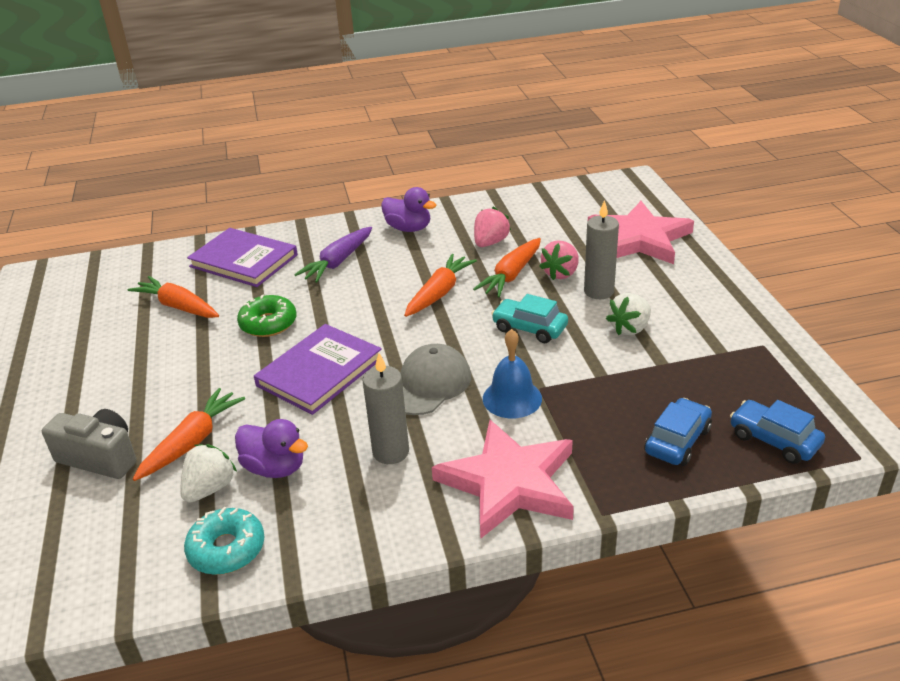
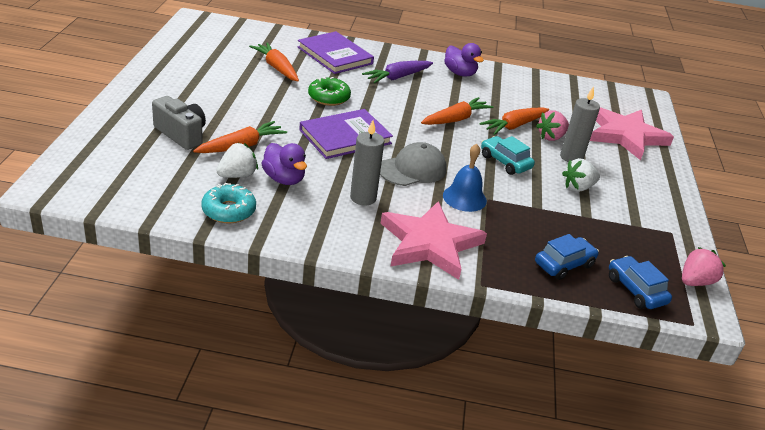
camera: 15 degrees right, 0 degrees up
pink strawberry [474,207,511,247] -> pink strawberry moved to [682,247,726,286]

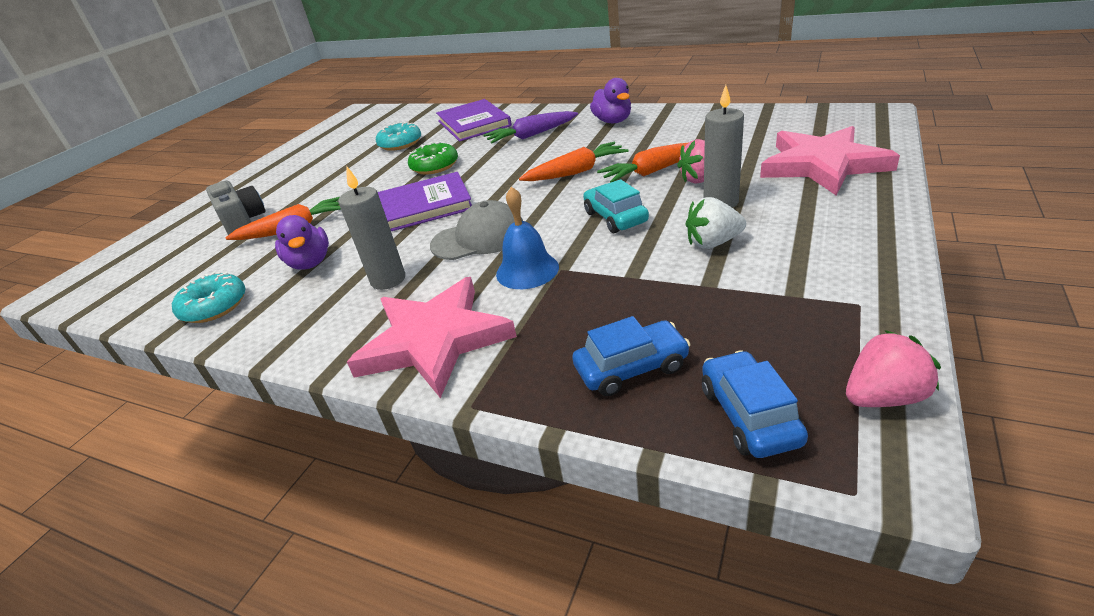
camera: 25 degrees right, 0 degrees up
white strawberry [216,143,258,178] -> none
orange carrot [249,42,299,81] -> turquoise donut [376,122,421,151]

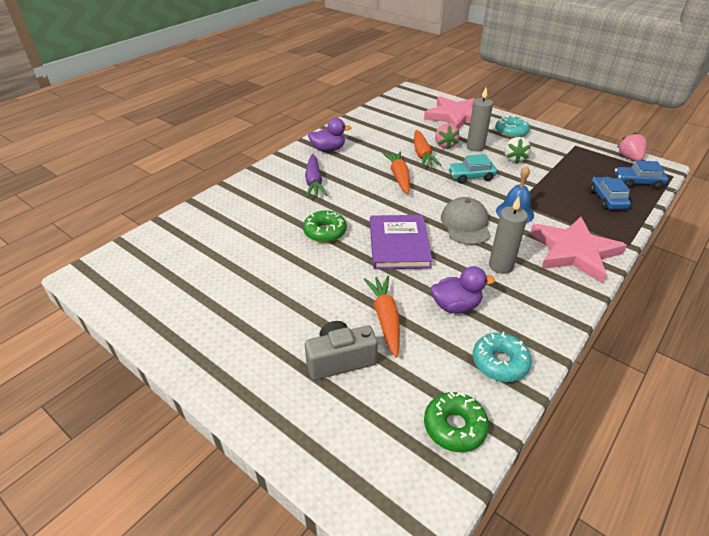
camera: 80 degrees left, 5 degrees up
turquoise donut [376,122,421,151] -> turquoise donut moved to [495,115,530,138]
purple book [436,99,512,142] -> none
none -> green donut [424,392,489,452]

